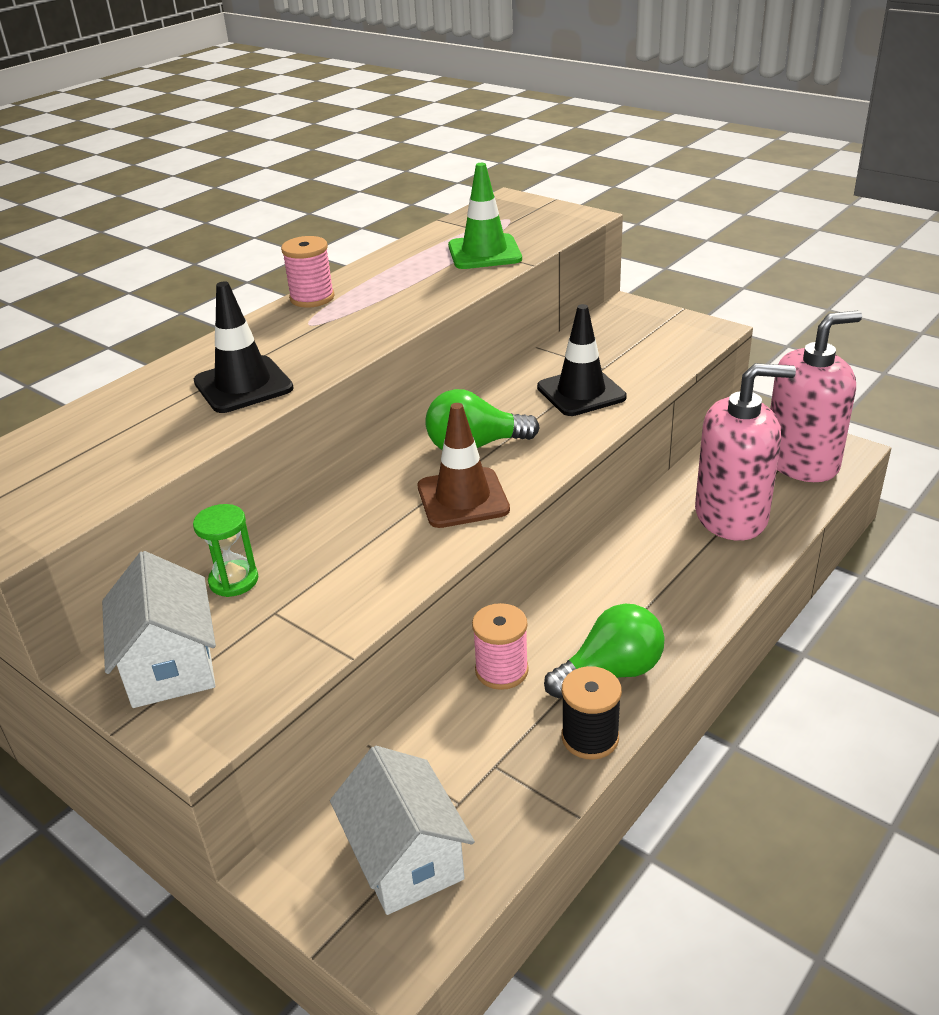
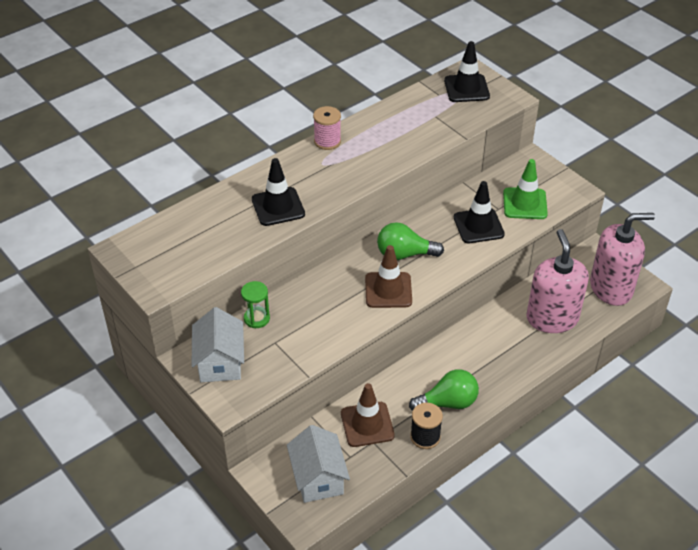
camera: 10 degrees right, 10 degrees up
green traffic cone [448,163,522,269] -> green traffic cone moved to [503,159,548,219]
pink spool [472,603,529,690] -> none
pink soap dispenser [695,363,796,541] -> pink soap dispenser turned 105 degrees counterclockwise [526,229,589,333]
none -> brown traffic cone [341,383,395,447]
none -> black traffic cone [444,41,490,102]

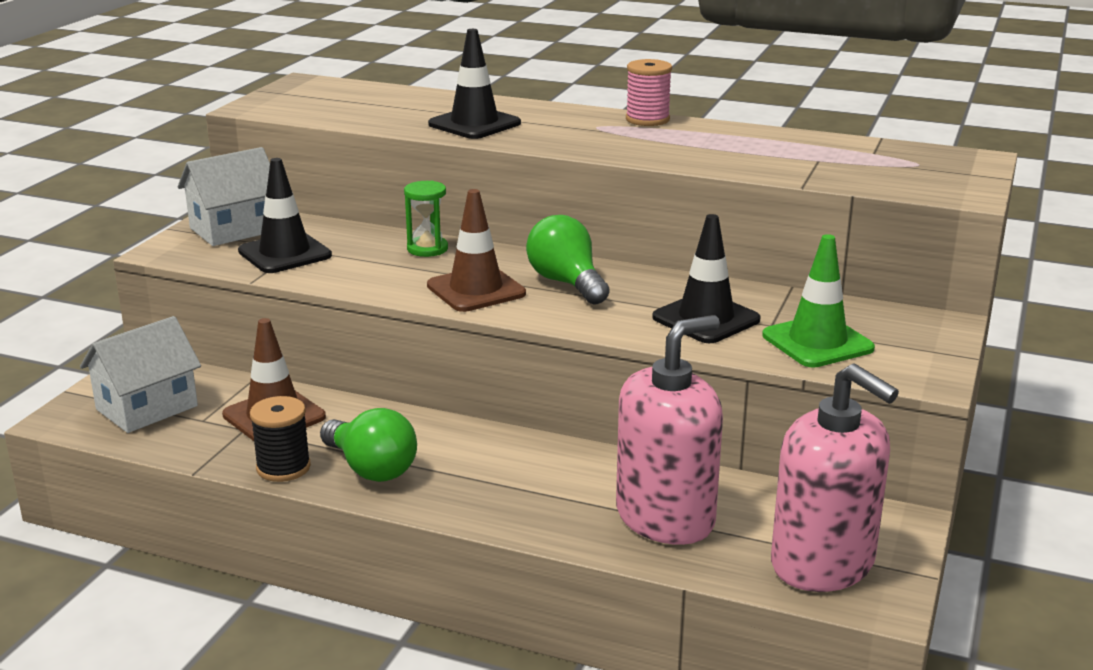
camera: 60 degrees right, 20 degrees down
green hourglass [241,281,270,328] -> green hourglass moved to [404,181,448,257]
black traffic cone [444,41,490,102] -> black traffic cone moved to [238,158,332,273]

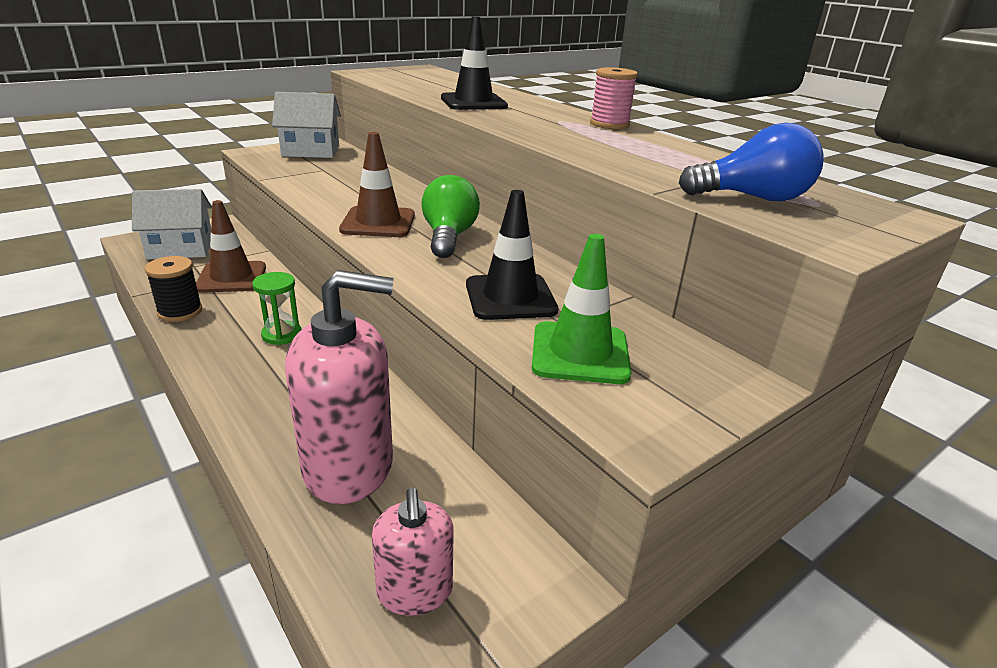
camera: 30 degrees right, 5 degrees up
black traffic cone [238,158,332,273] -> none
green light bulb [320,408,417,482] -> none
green hourglass [404,181,448,257] -> green hourglass moved to [252,272,301,345]
pink soap dispenser [771,364,899,592] -> pink soap dispenser [372,488,454,616], size x0.55
none -> blue light bulb [679,123,824,201]

